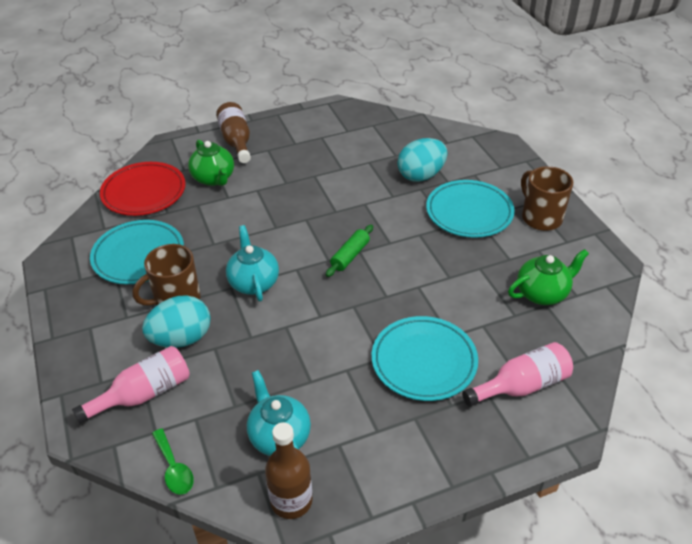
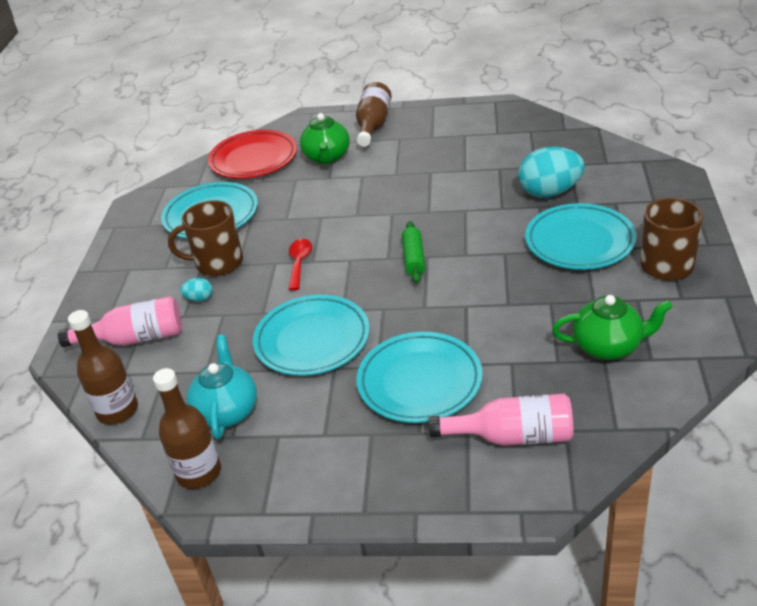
camera: 30 degrees right, 5 degrees down
turquoise egg [142,295,211,348] -> turquoise egg [180,278,213,301], size x0.45
green spoon [152,428,194,495] -> brown bottle [68,310,138,425]
turquoise teapot [226,225,279,301] -> red spoon [289,239,312,290]
green rolling pin [326,225,373,277] -> green rolling pin turned 60 degrees counterclockwise [402,221,425,283]
none -> turquoise plate [253,295,370,376]

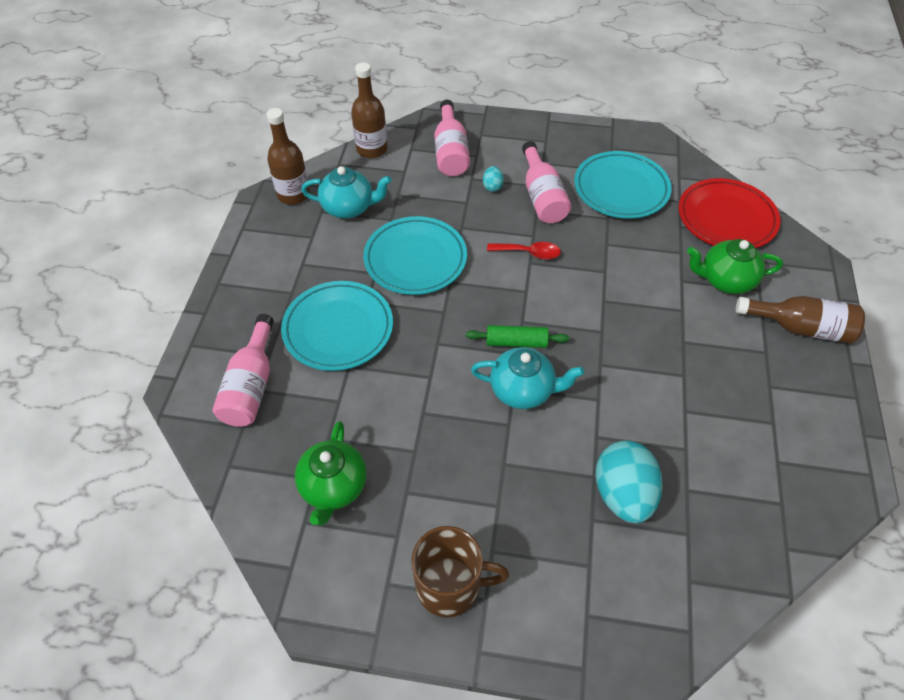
camera: 90 degrees right, 15 degrees up
brown mug [168,200,243,276] -> pink bottle [522,141,571,223]
turquoise plate [525,203,637,270] -> none
none -> turquoise teapot [471,347,584,409]

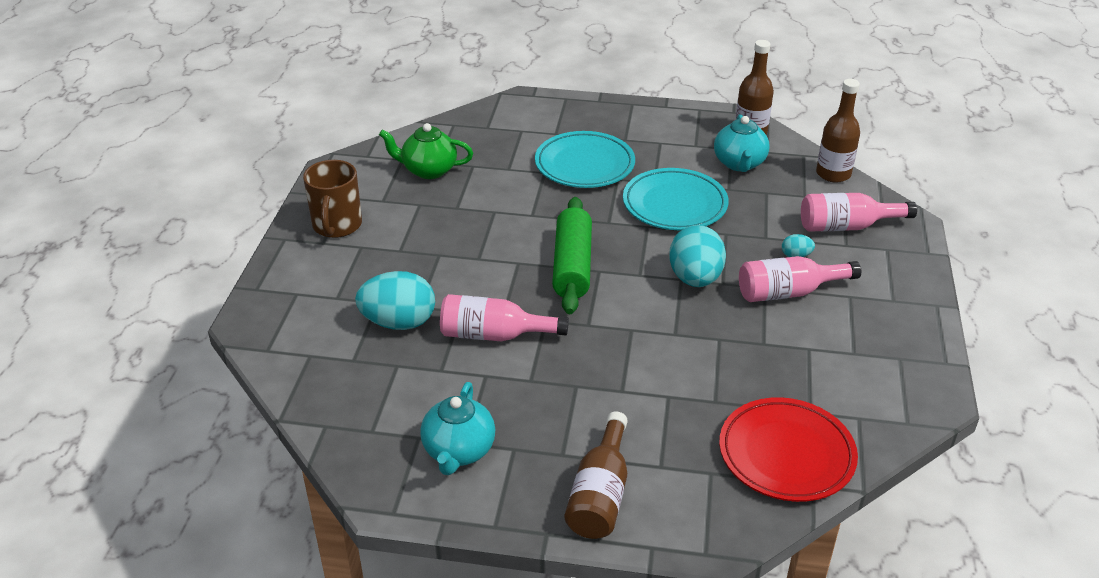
camera: 90 degrees right, 15 degrees down
pink bottle [212,314,274,427] -> pink bottle moved to [440,294,569,342]
green rolling pin [466,325,569,348] -> green rolling pin [552,197,592,314], size x1.74
turquoise teapot [471,347,584,409] -> turquoise teapot moved to [420,382,495,475]
red spoon [487,242,561,260] -> turquoise egg [669,225,726,287]
turquoise plate [574,151,672,219] -> none
green teapot [687,239,783,294] -> none

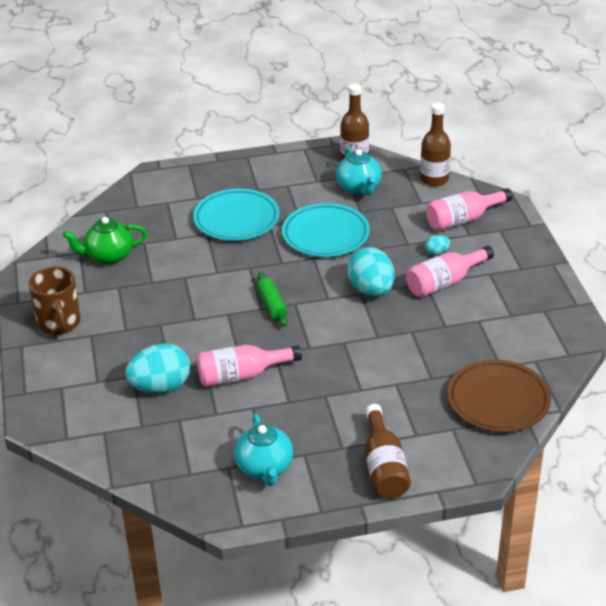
camera: 20 degrees left, 0 degrees up
green rolling pin [552,197,592,314] -> green rolling pin [257,272,288,327], size x0.57
red plate [719,397,858,502] -> brown plate [447,360,551,432]

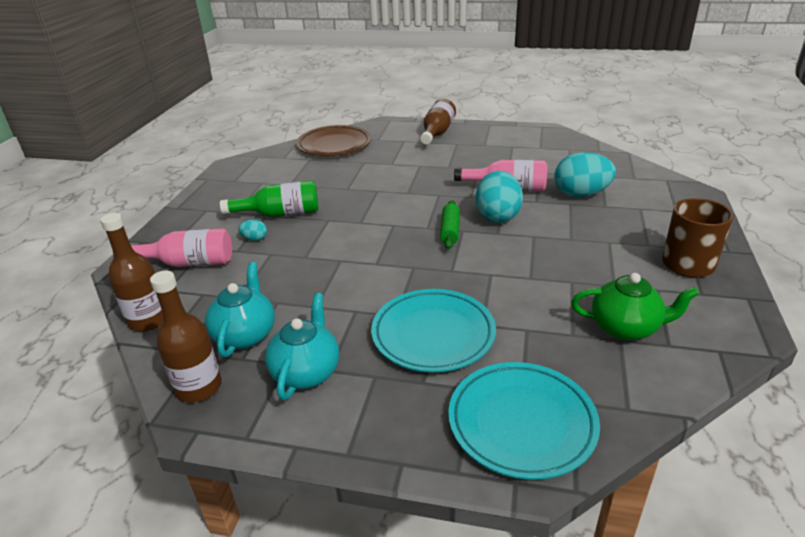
camera: 155 degrees left, 5 degrees down
turquoise teapot [234,414,293,486] -> turquoise teapot moved to [265,293,339,400]
turquoise plate [282,203,370,257] -> turquoise plate moved to [448,362,600,480]
turquoise egg [347,247,395,297] -> turquoise egg moved to [476,171,523,223]
pink bottle [406,246,494,298] -> green bottle [220,181,319,217]

